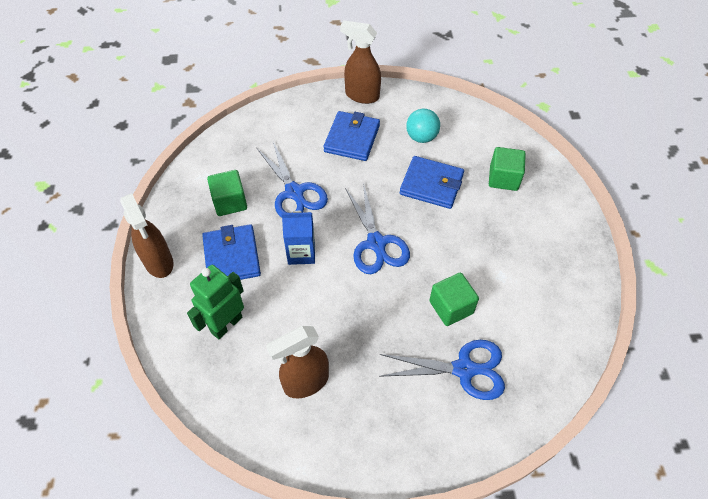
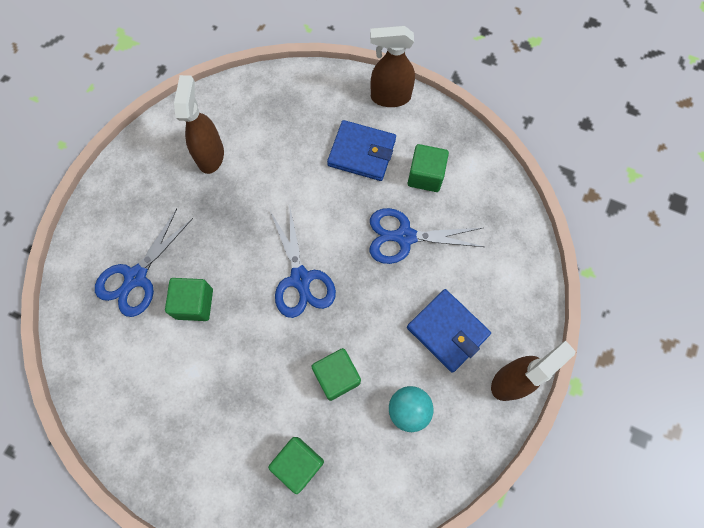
camera: 120 degrees right, 15 degrees up
green robot [187,265,244,339] -> none
blue carton [282,211,315,265] -> none
blue scissors [345,183,410,274] -> blue scissors turned 120 degrees counterclockwise [270,208,336,318]
blue wallet [400,156,464,209] -> green cube [311,348,361,401]

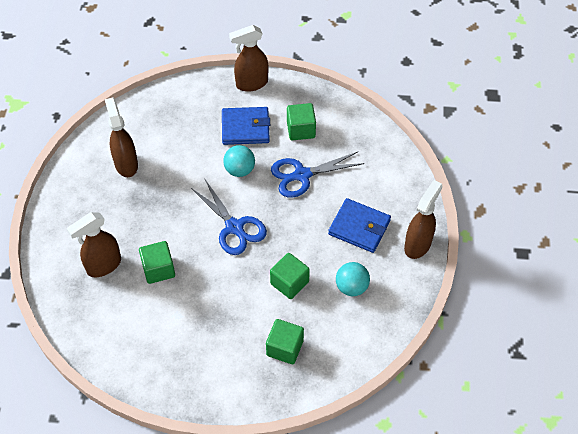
camera: 20 degrees left, 15 degrees down
blue scissors [95,209,193,317] -> brown spray bottle [67,212,121,277]
none -> turquoise ball [223,145,255,177]

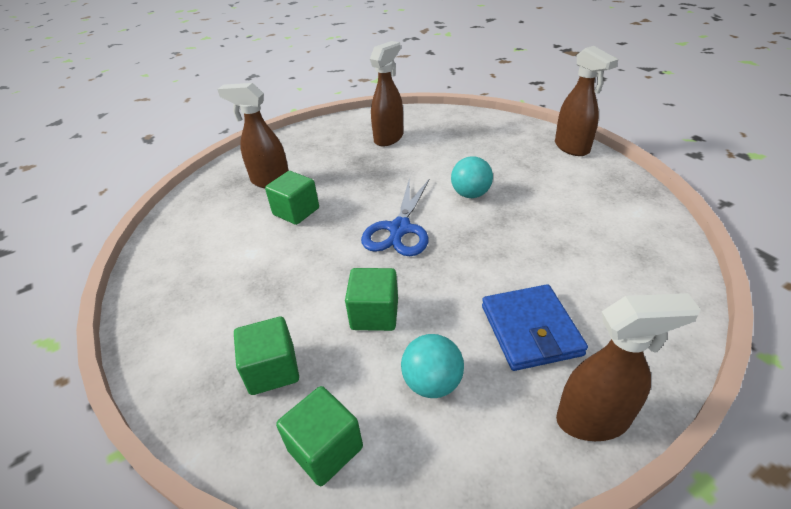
camera: 55 degrees right, 15 degrees down
blue wallet [222,107,270,145] -> none
brown spray bottle [229,25,268,92] -> brown spray bottle turned 150 degrees counterclockwise [555,46,618,156]
blue scissors [271,151,365,198] -> none
green cube [287,103,316,140] -> green cube moved to [276,386,363,486]

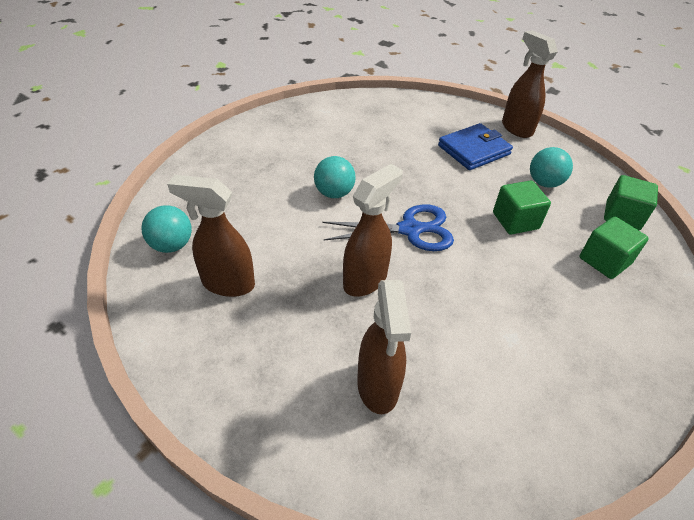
camera: 115 degrees left, 5 degrees up
green cube [265,171,319,225] -> none
brown spray bottle [555,46,618,156] -> brown spray bottle moved to [343,164,403,297]
none -> turquoise ball [141,205,192,253]

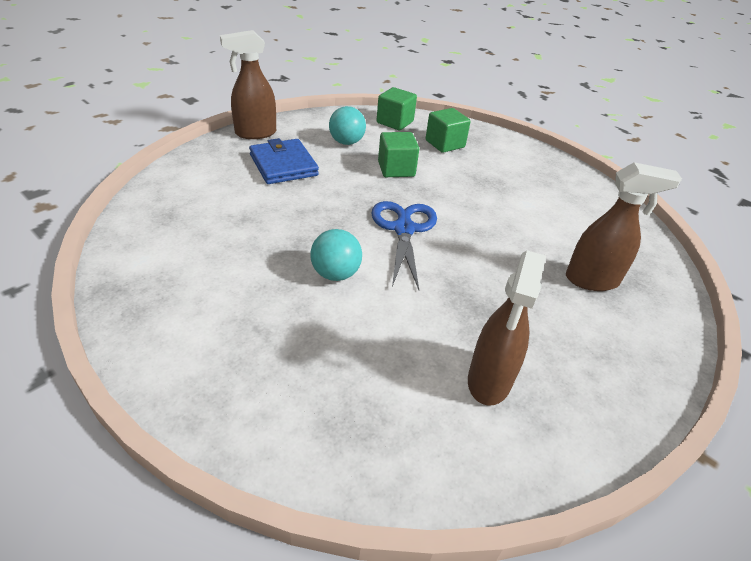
camera: 85 degrees left, 5 degrees down
turquoise ball [141,205,192,253] -> none
brown spray bottle [343,164,403,297] -> none

